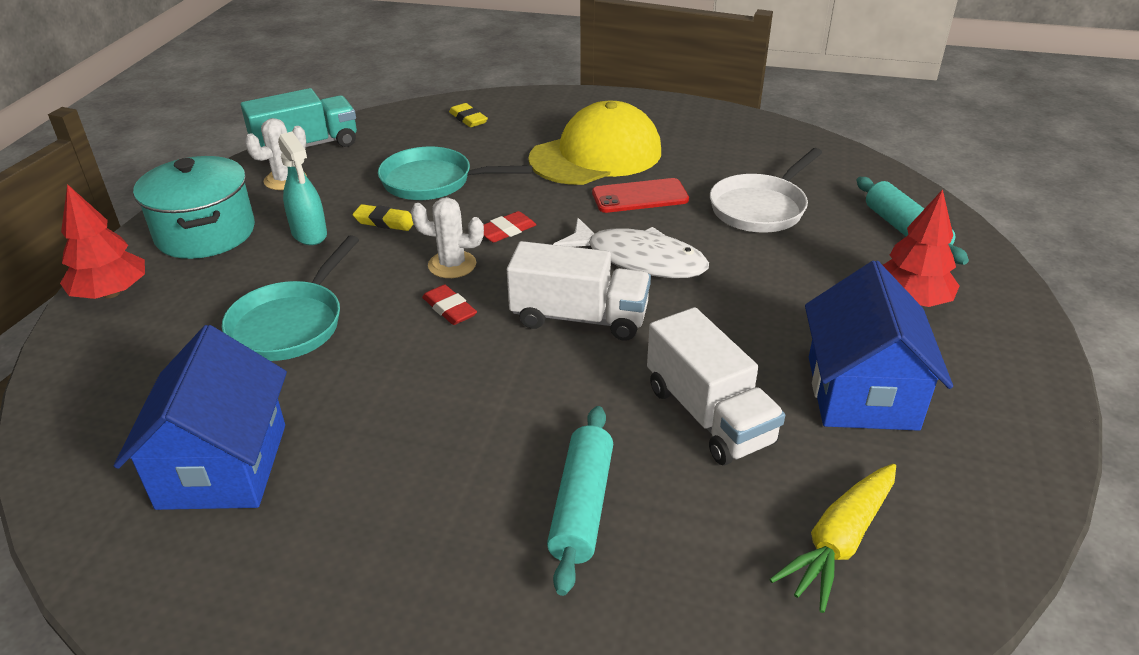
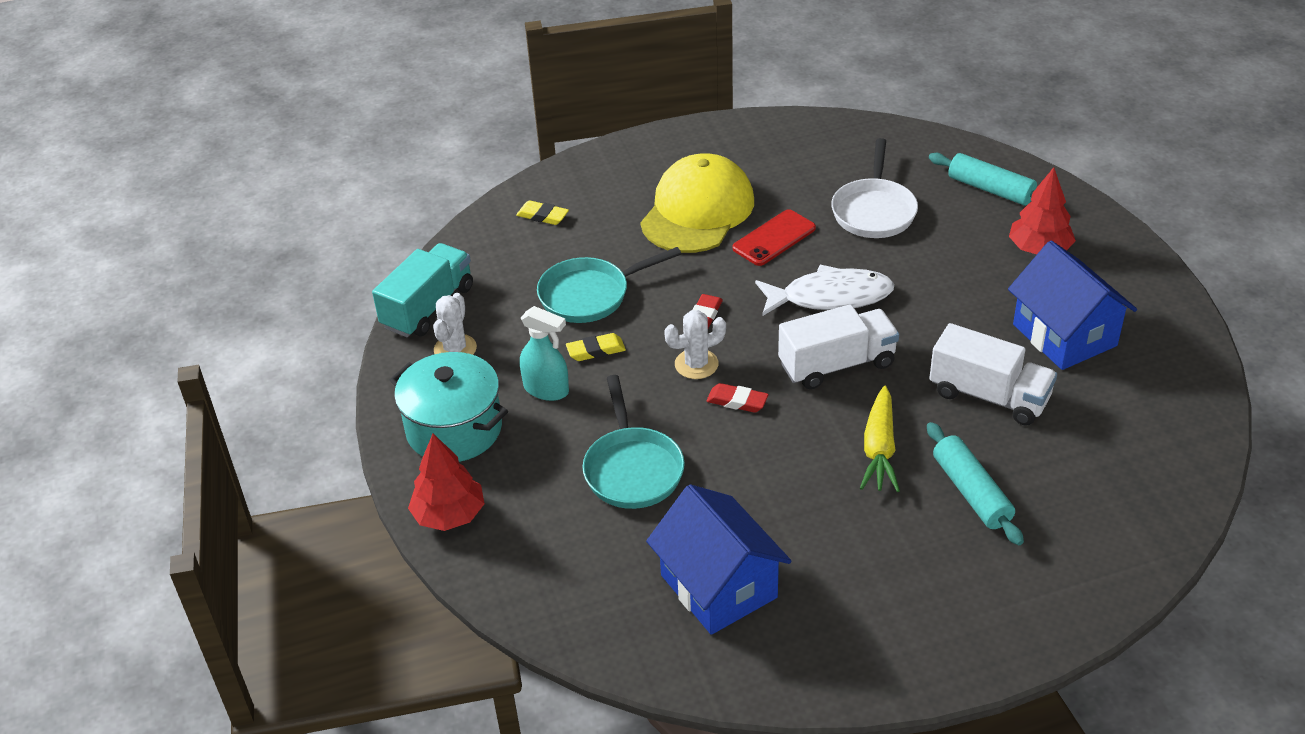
camera: 30 degrees left, 5 degrees up
yellow carrot [769,464,896,613] -> yellow carrot moved to [860,385,900,492]

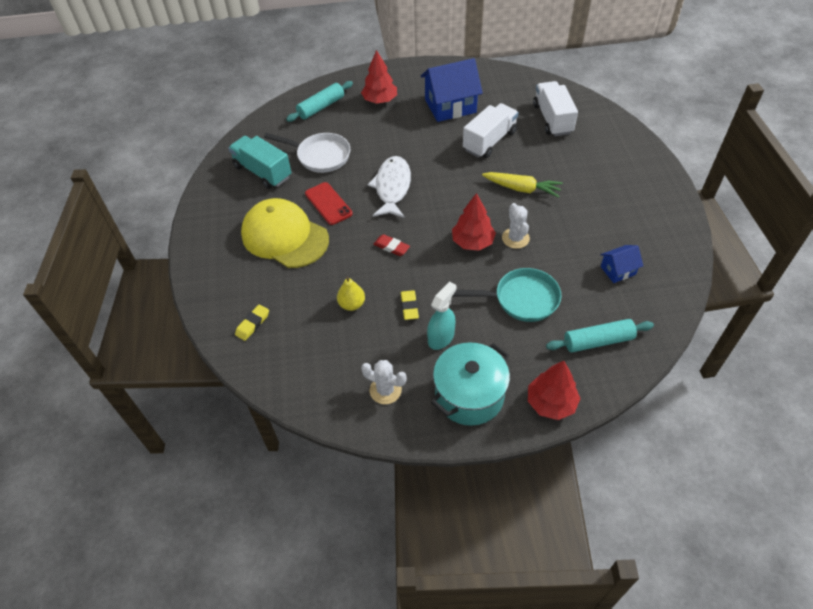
camera: 80 degrees left, 10 degrees up
turquoise truck [372,243,473,337] -> turquoise truck moved to [228,136,291,189]
turquoise pan [537,247,681,323] -> yellow pear [337,276,365,311]
blue house [646,484,791,635] -> blue house [600,245,643,283], size x0.52
white cactus [664,310,726,379] -> white cactus moved to [502,203,530,249]
red eraser [706,383,769,413] -> red tree [452,193,496,251]
white truck [778,304,899,389] -> white truck moved to [533,81,578,136]
turquoise rolling pin [927,422,1024,545] -> turquoise rolling pin moved to [546,319,654,352]

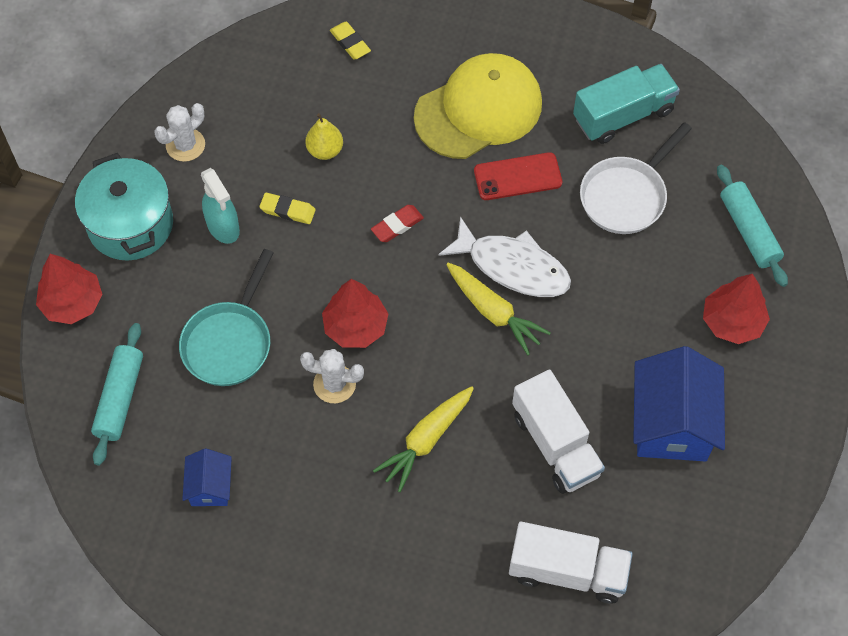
camera: 110 degrees right, 10 degrees up
none -> yellow carrot [446,263,551,355]

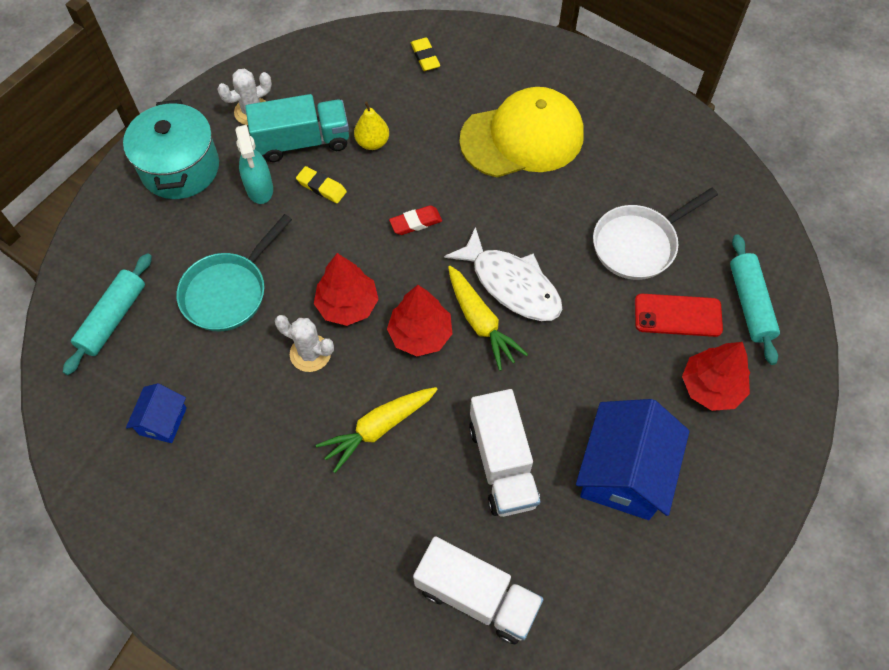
camera: 15 degrees right, 0 degrees up
red tree [36,254,102,324] -> red tree moved to [387,285,452,356]
red phone [474,152,562,200] -> red phone moved to [635,294,723,337]
turquoise truck [573,64,680,144] -> turquoise truck moved to [245,94,349,162]

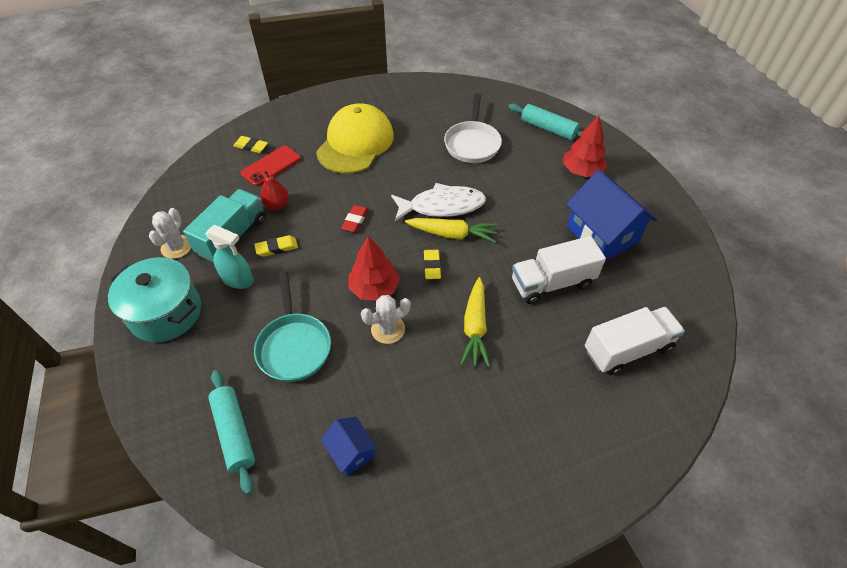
camera: 50 degrees left, 10 degrees down
yellow pear [354,102,389,150] -> red pear [260,170,289,210]
red tree [387,285,452,356] -> yellow eraser [424,250,441,279]
white truck [469,389,541,517] -> white truck turned 135 degrees clockwise [512,236,606,304]
red phone [635,294,723,337] -> red phone moved to [241,146,301,186]

